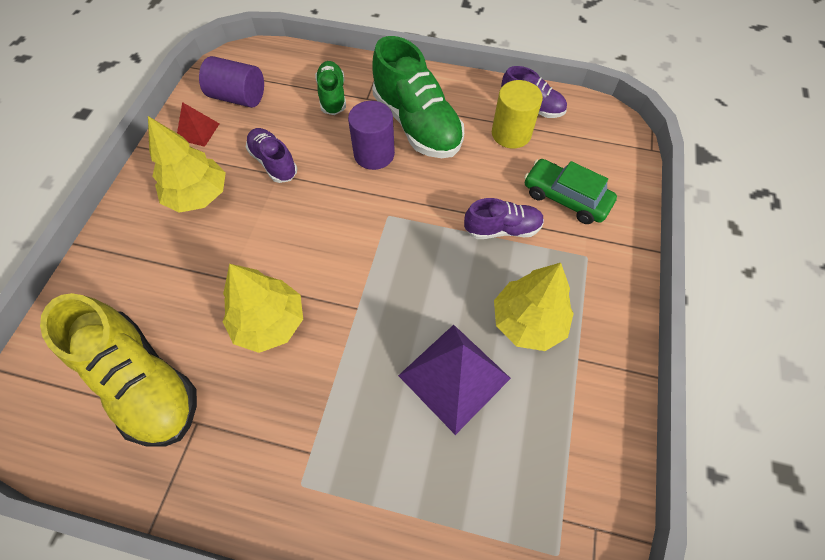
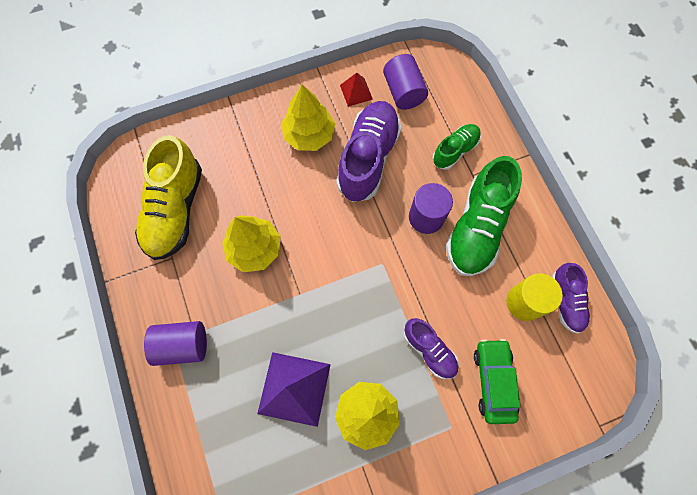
camera: 55 degrees right, 10 degrees up
purple shoe [246,128,297,183] -> purple shoe [336,101,401,202], size x1.81
none -> purple cylinder [144,321,207,366]

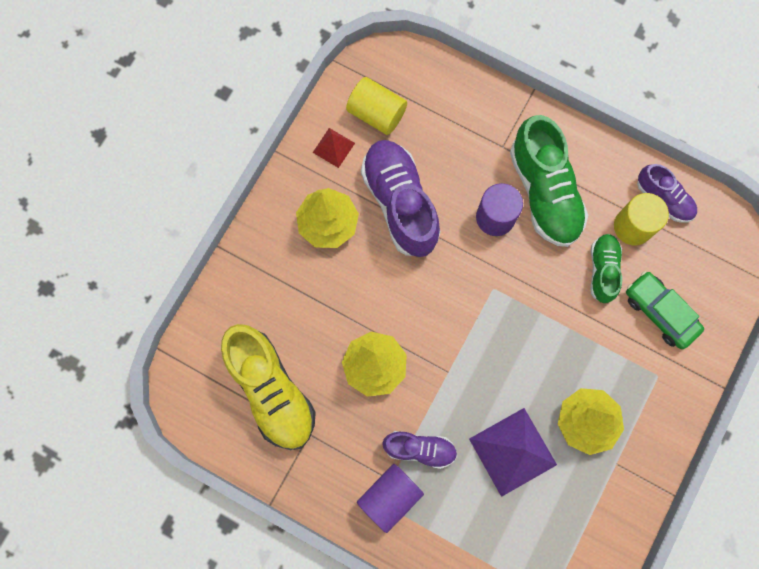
camera: 40 degrees left, 5 degrees up
purple cylinder [383,54,428,110] -> yellow cylinder [346,77,407,135]
purple shoe [404,318,459,379] -> purple shoe moved to [382,431,457,469]
green shoe [433,124,481,170] -> green shoe moved to [591,234,622,303]

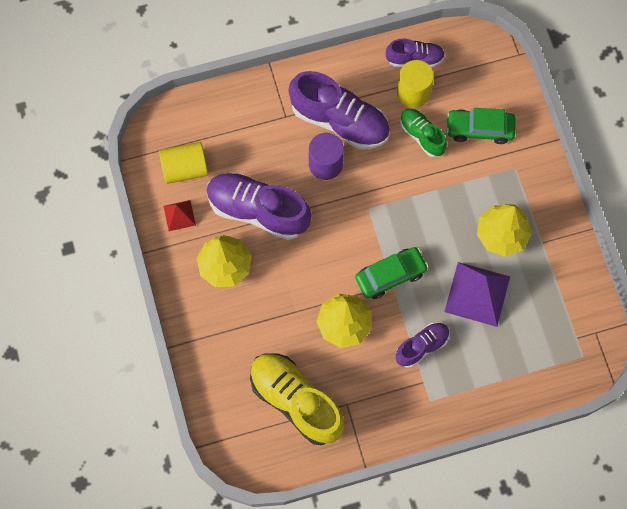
camera: 45 degrees left, 5 degrees down
yellow shoe [221,324,316,450] -> yellow shoe turned 150 degrees counterclockwise [250,353,344,445]
purple cylinder [357,464,424,533] -> none
green shoe [510,115,588,247] -> purple shoe [289,71,390,149]
none -> green car [355,247,429,299]

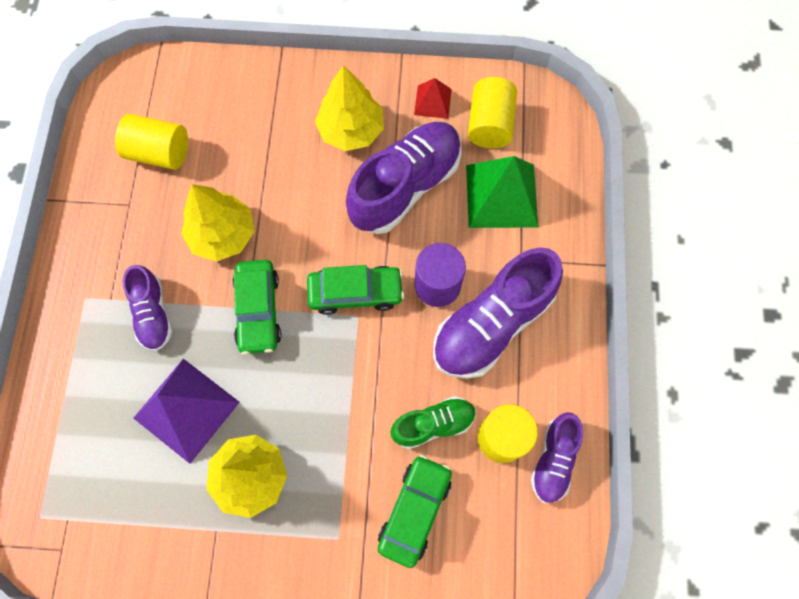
camera: 110 degrees right, 0 degrees up
yellow shoe [250,353,344,445] -> yellow cylinder [115,114,188,170]
none -> green car [307,265,404,315]
none -> green pyramid [466,156,538,228]

